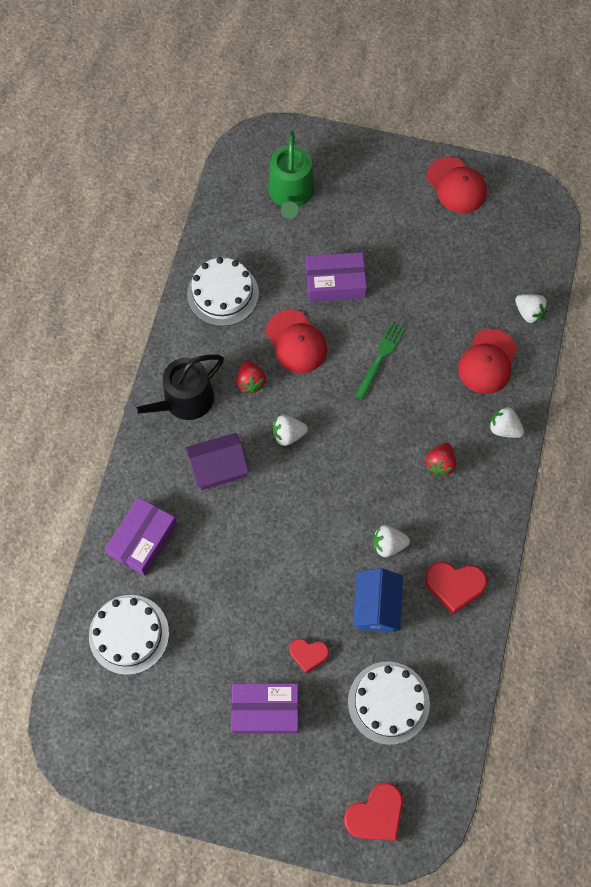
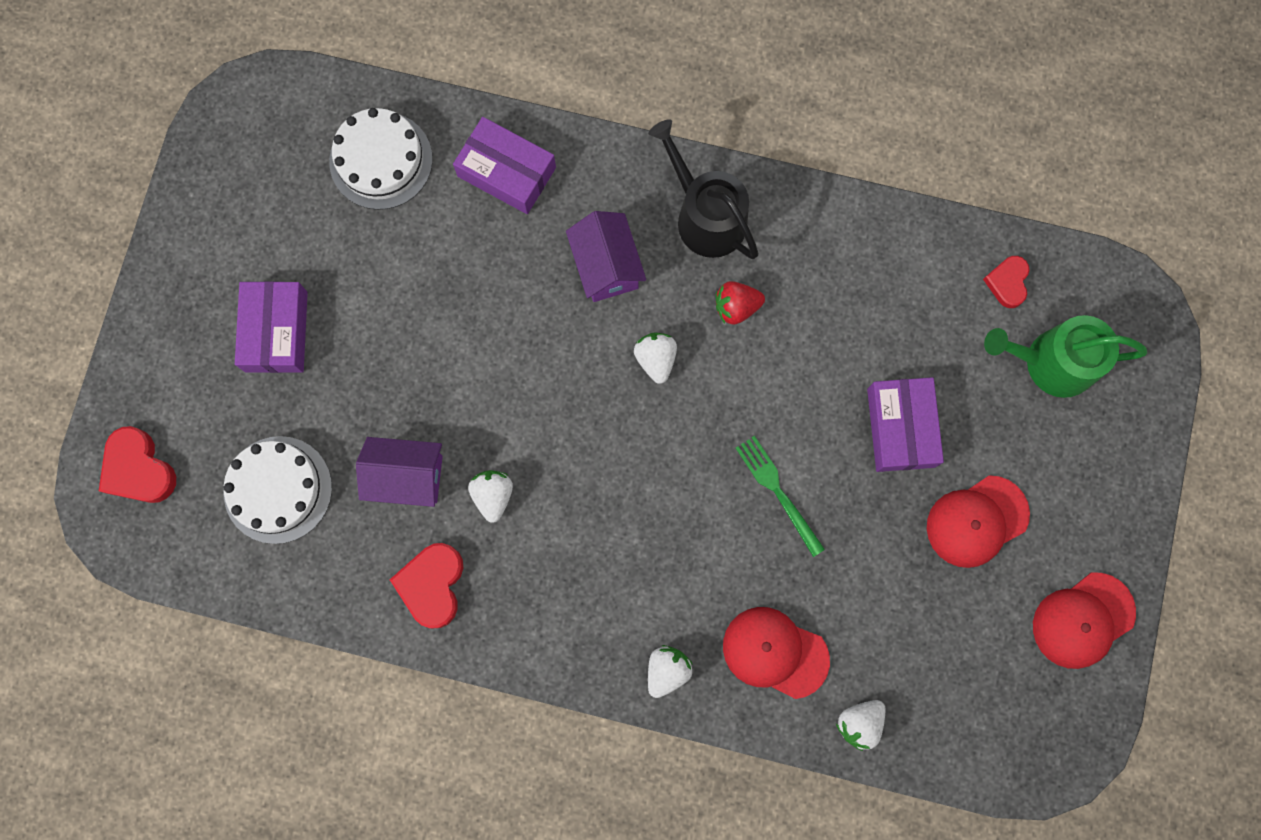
camera: 90 degrees right, 10 degrees up
white cake [187,257,259,326] -> none
red cap [266,310,327,373] -> red cap moved to [927,475,1030,568]
red heart [289,638,329,673] -> red heart moved to [983,256,1029,308]
blue house [353,568,403,632] -> purple house [356,437,443,507]
green fork [354,322,405,400] -> green fork turned 150 degrees counterclockwise [736,436,825,557]
red strawberry [425,443,456,476] -> none

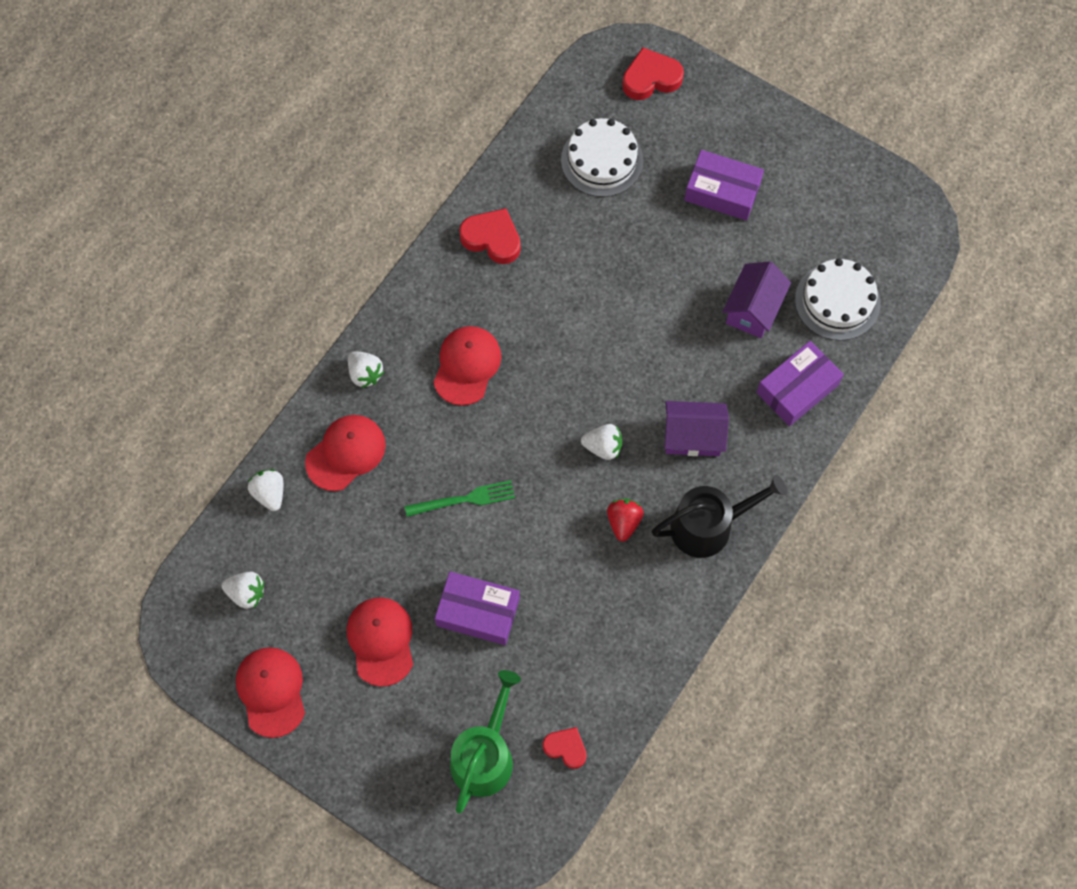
camera: 110 degrees right, 10 degrees down
purple house [356,437,443,507] -> purple house moved to [723,261,791,338]
white strawberry [468,470,513,523] -> white strawberry moved to [221,572,264,609]
none -> red cap [433,326,501,406]

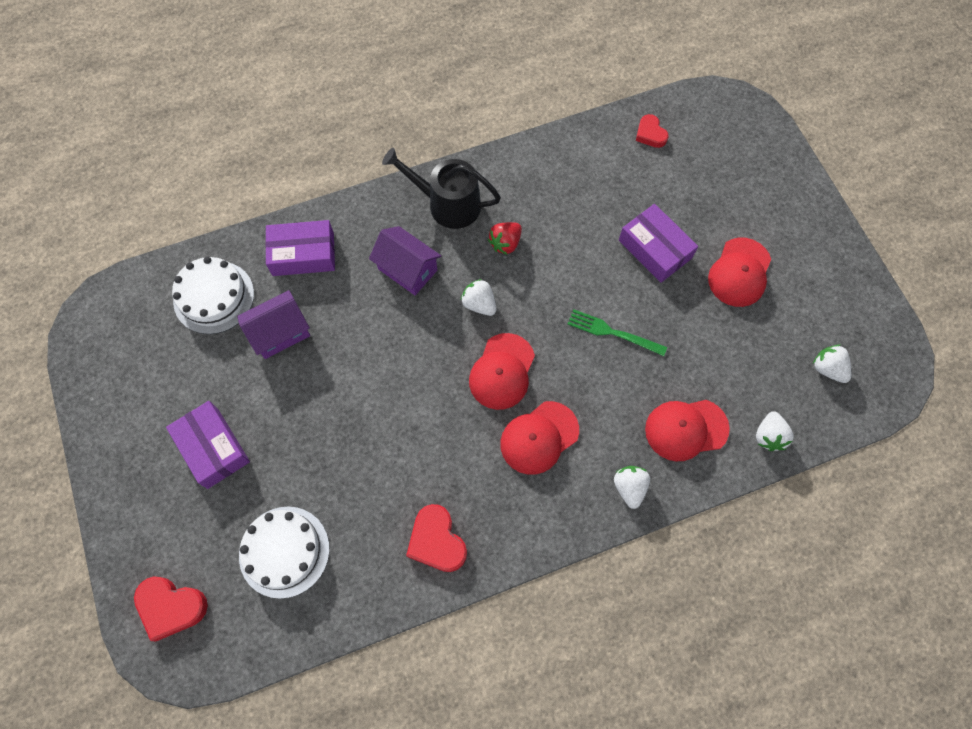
camera: 145 degrees left, 0 degrees up
red cap [236,647,305,738] -> red cap moved to [469,333,535,410]
green watering can [450,670,521,813] -> none

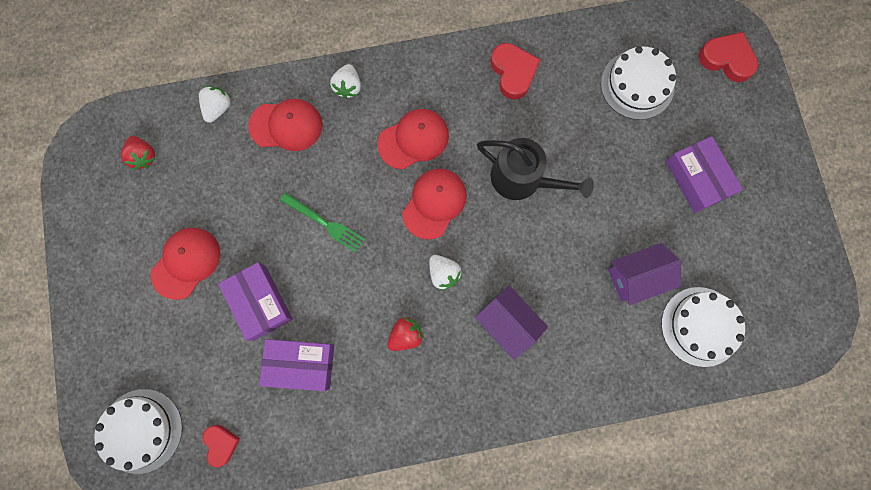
camera: 170 degrees left, 10 degrees up
purple box [265,220,335,276] -> purple box moved to [259,339,334,391]
black watering can [382,148,501,229] -> black watering can moved to [477,138,594,200]
white strawberry [813,345,851,383] -> red strawberry [121,136,155,170]
none -> white cake [94,389,183,474]

